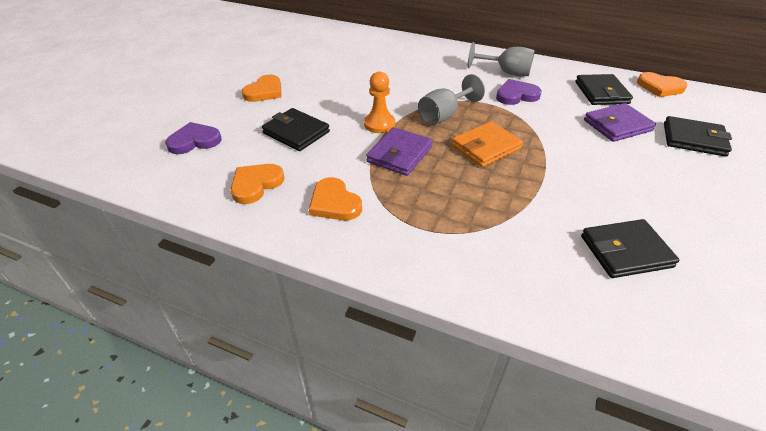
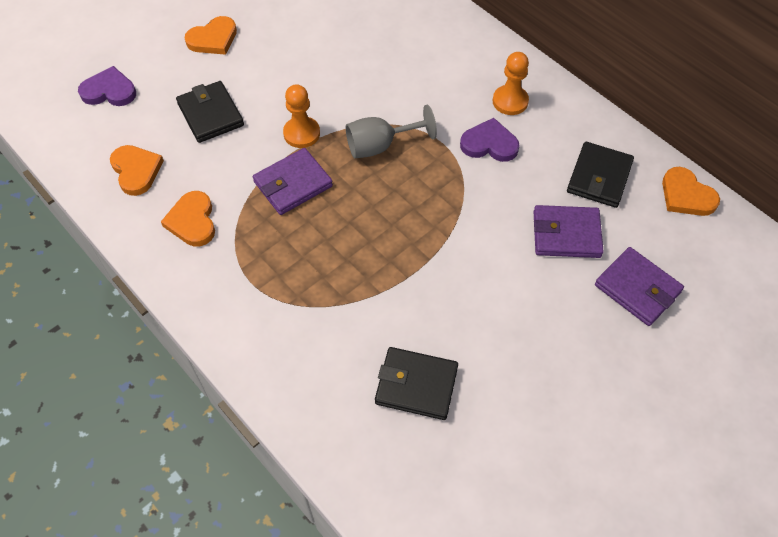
camera: 25 degrees right, 15 degrees up
orange heart [230,164,285,204] -> orange heart turned 90 degrees clockwise [110,145,164,196]
orange wallet [452,121,523,167] -> none
grey goblet [468,42,535,76] -> orange pawn [493,52,529,115]
black wallet [664,116,732,157] -> purple wallet [595,247,684,326]

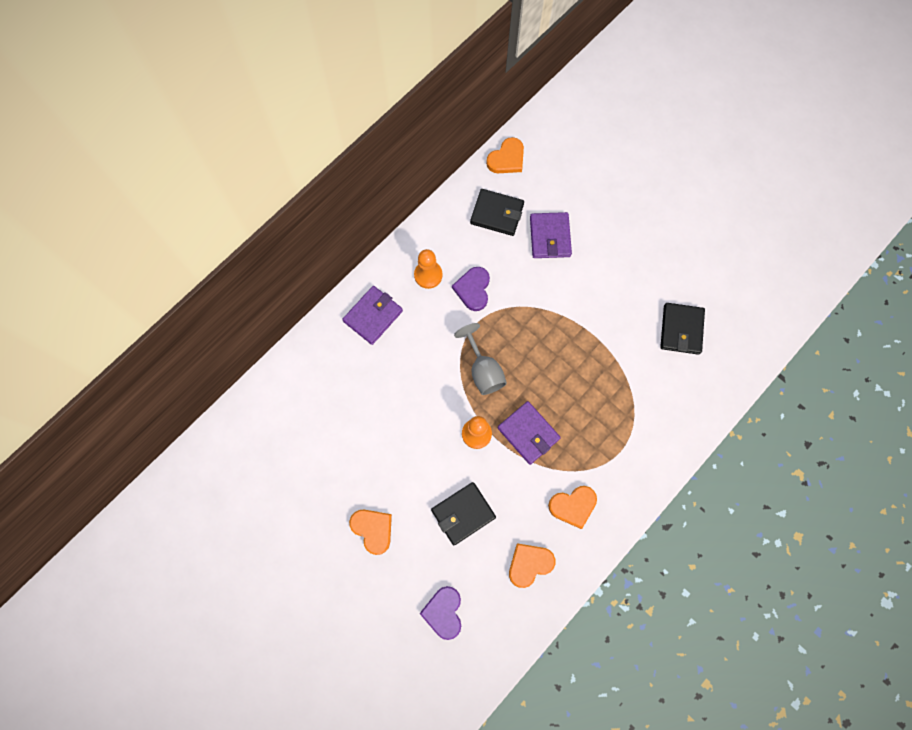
camera: 95 degrees left, 15 degrees up
purple wallet [595,247,684,326] -> purple wallet moved to [342,286,403,345]

